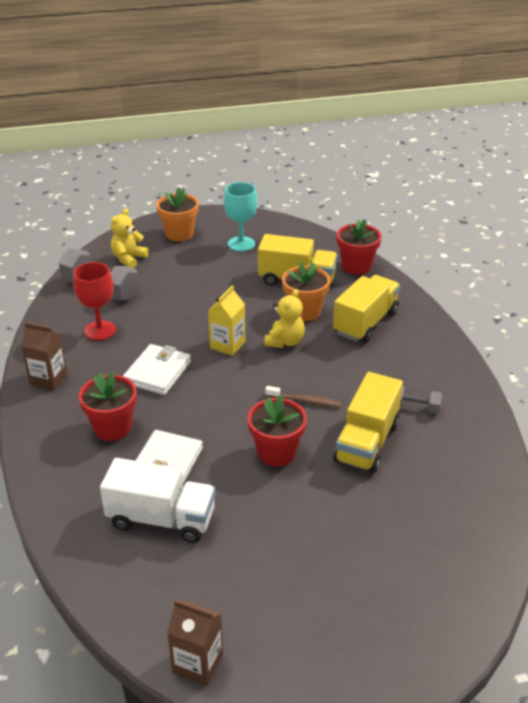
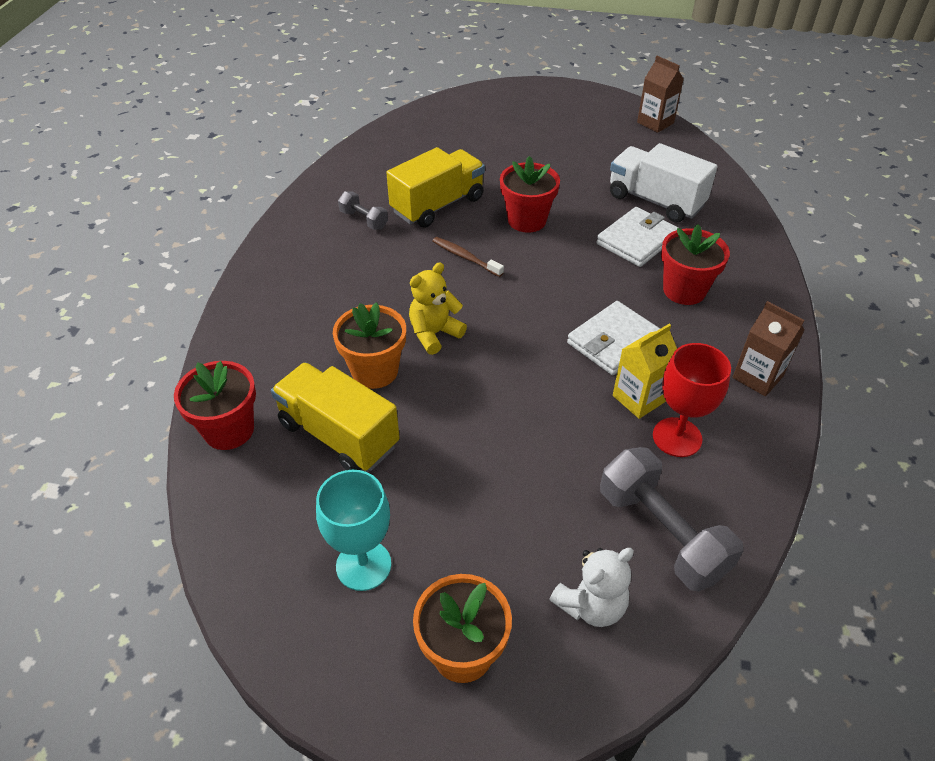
camera: 155 degrees left, 10 degrees up
yellow teddy bear [111,208,149,268] -> white teddy bear [549,548,634,627]
yellow carton [208,285,245,356] -> yellow carton moved to [613,324,677,419]
yellow truck [333,275,400,343] -> none

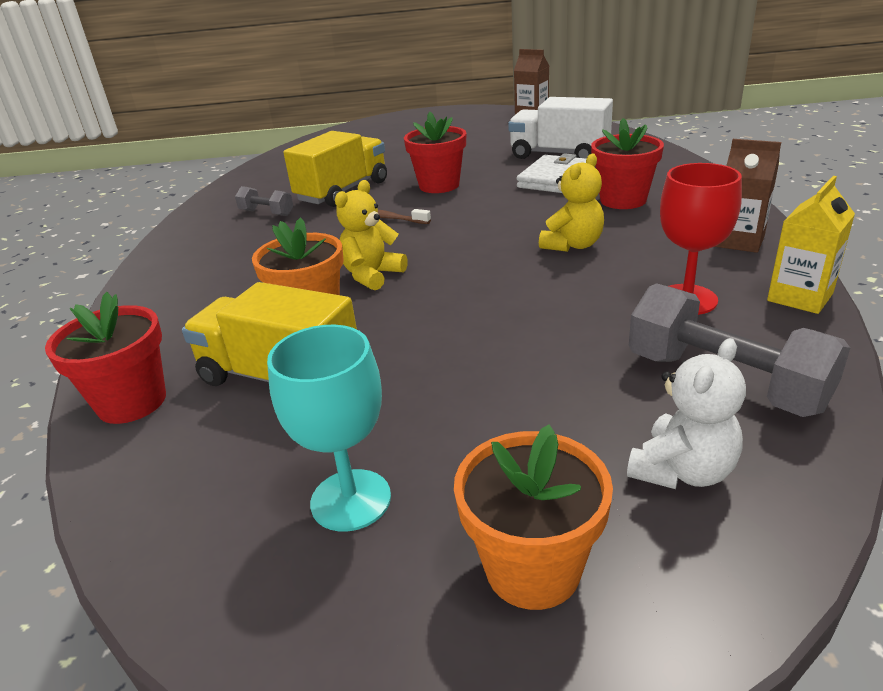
camera: 10 degrees left, 15 degrees down
white wallet [567,301,660,375] -> yellow teddy bear [539,154,604,252]
yellow carton [613,324,677,419] -> yellow carton moved to [767,176,855,314]

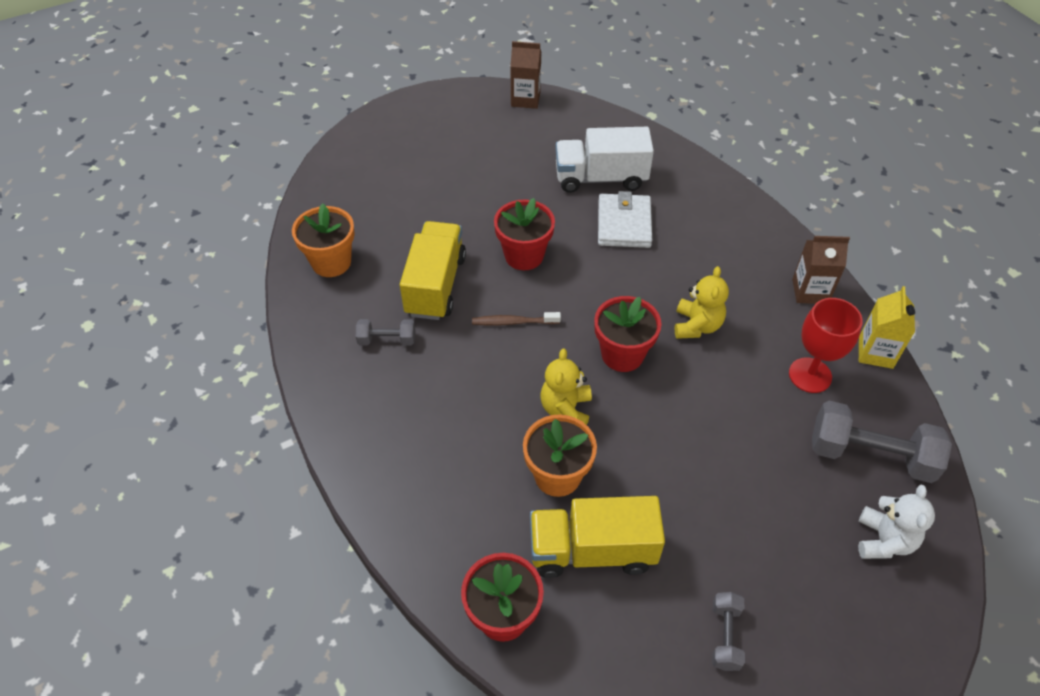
camera: 30 degrees left, 20 degrees up
turquoise goblet [267,325,391,532] -> grey dumbbell [712,592,745,671]
orange flower pot [454,424,613,610] -> orange flower pot moved to [292,203,355,277]
red flower pot [591,118,664,209] -> red flower pot moved to [594,296,662,372]

